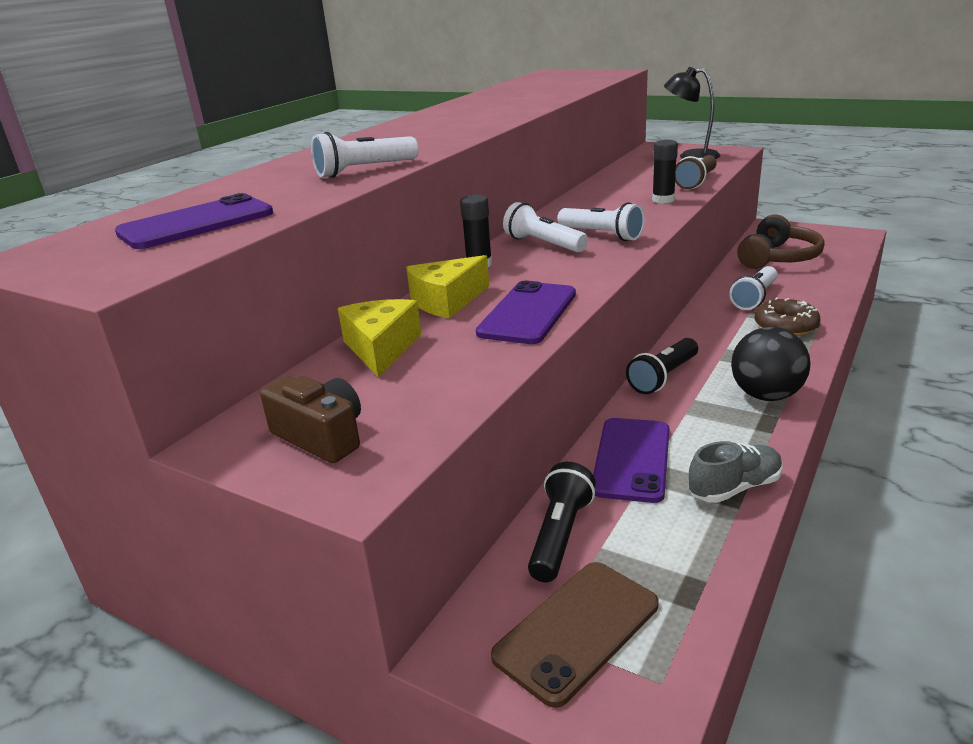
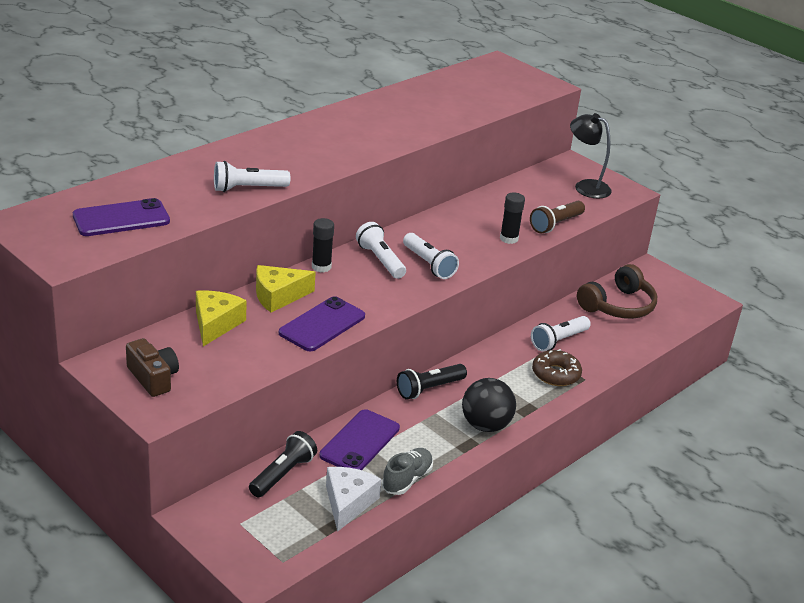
camera: 10 degrees right, 5 degrees up
brown phone [491,562,659,708] -> none
grey shoe [688,441,783,503] -> grey shoe turned 45 degrees counterclockwise [382,448,433,495]
none -> white cheese [326,467,381,532]

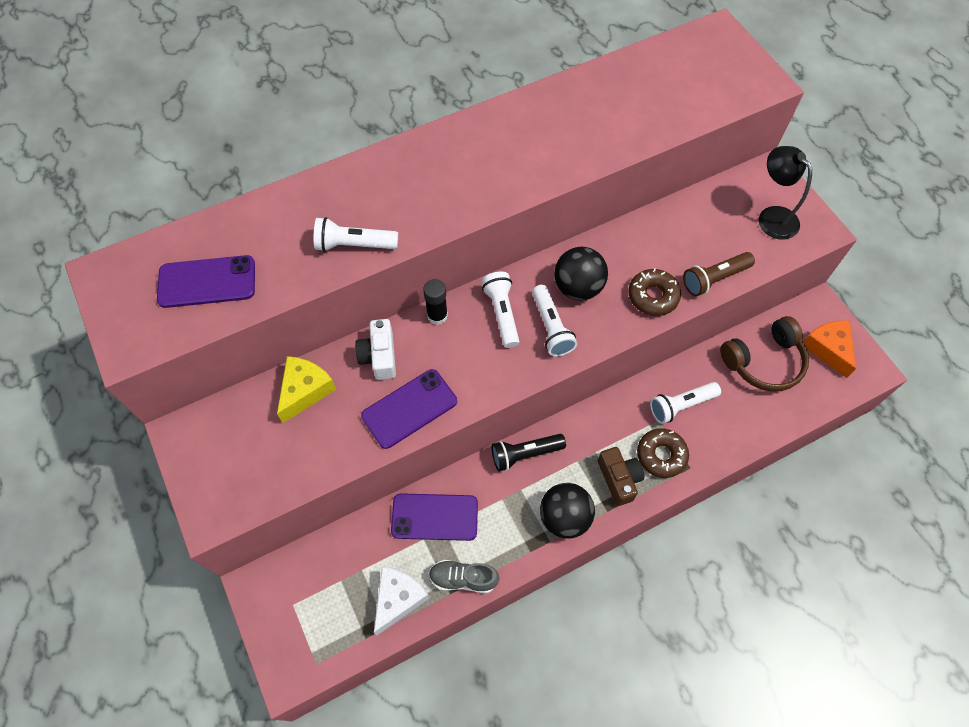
camera: 20 degrees right, 30 degrees up
brown camera [126,338,179,397] -> brown camera moved to [598,447,645,506]
black flashlight [249,431,317,497] -> none
yellow cheese [256,265,316,312] -> white camera [355,319,396,380]
purple phone [319,409,400,470] -> purple phone turned 45 degrees clockwise [391,493,478,541]
grey shoe [382,448,433,495] -> grey shoe turned 135 degrees counterclockwise [429,560,499,593]
black glue stick [500,192,525,244] -> brown donut [628,268,681,316]
none -> black ball [554,247,608,300]
none -> orange cheese [804,320,856,378]

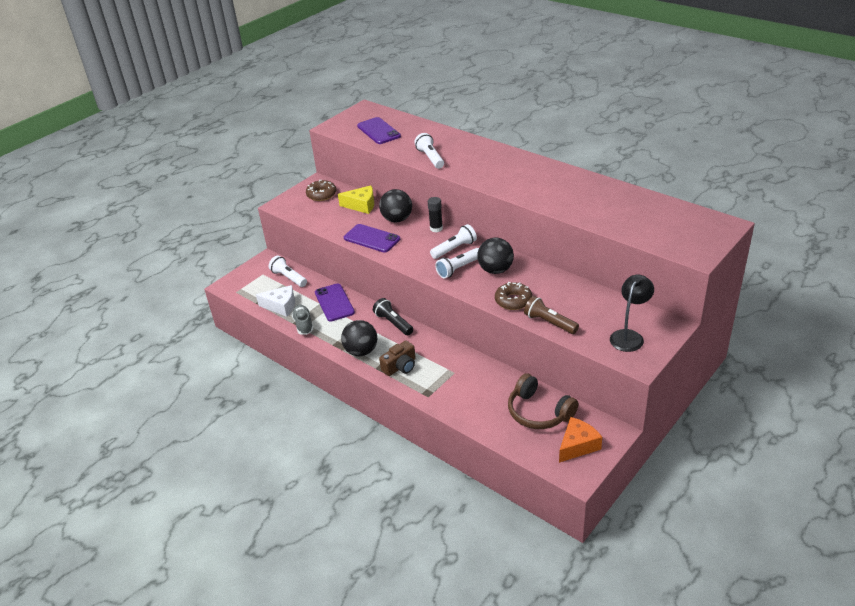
camera: 70 degrees right, 25 degrees down
white camera [355,319,396,380] -> black ball [379,189,412,222]
brown donut [637,429,689,478] -> brown donut moved to [306,180,336,201]
white flashlight [650,382,721,424] -> white flashlight moved to [269,256,307,287]

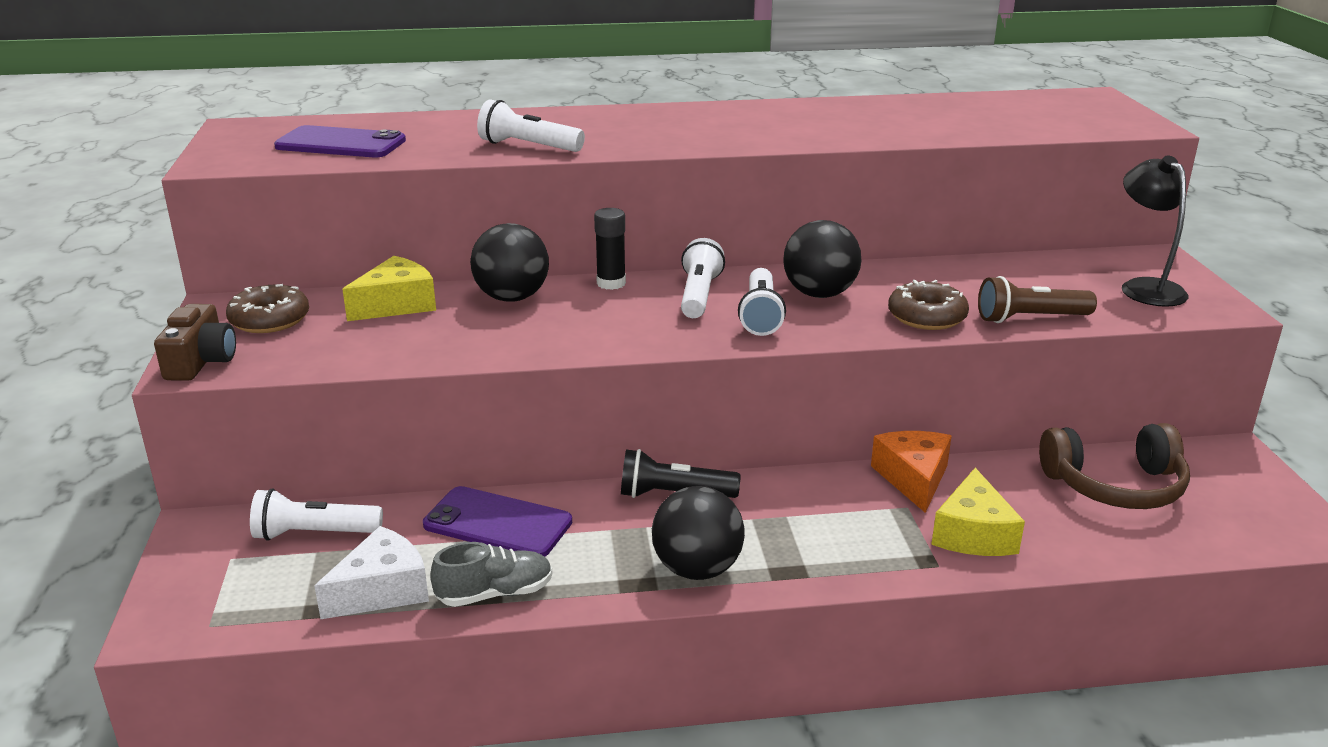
camera: 50 degrees left, 10 degrees down
grey shoe [291,305,313,335] -> grey shoe turned 135 degrees clockwise [430,542,553,607]
purple phone [344,224,400,252] -> none
brown camera [379,340,416,376] -> brown camera moved to [154,304,236,381]
orange cheese [559,417,602,463] -> orange cheese moved to [871,431,952,513]
none -> yellow cheese [931,468,1025,556]

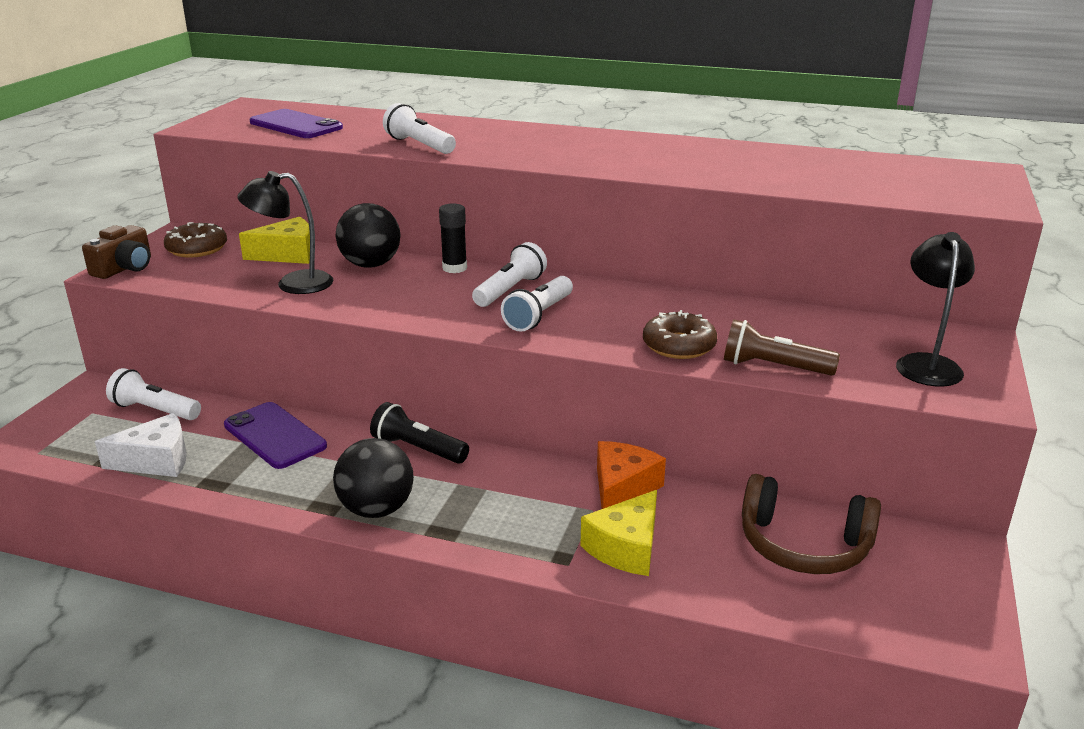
camera: 25 degrees right, 0 degrees up
grey shoe [430,542,553,607] -> none
black ball [783,220,861,298] -> none
none -> black lamp [237,171,333,294]

